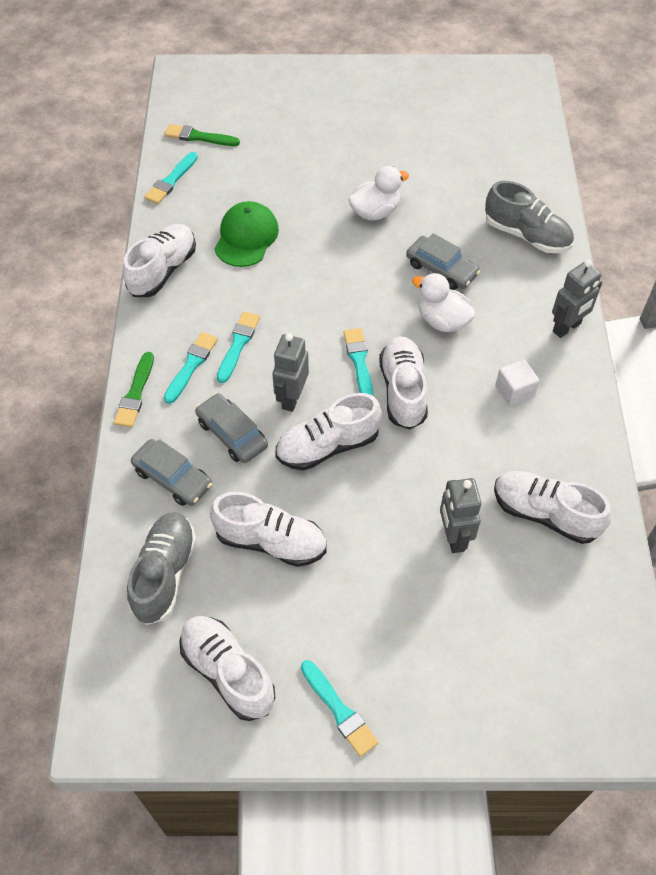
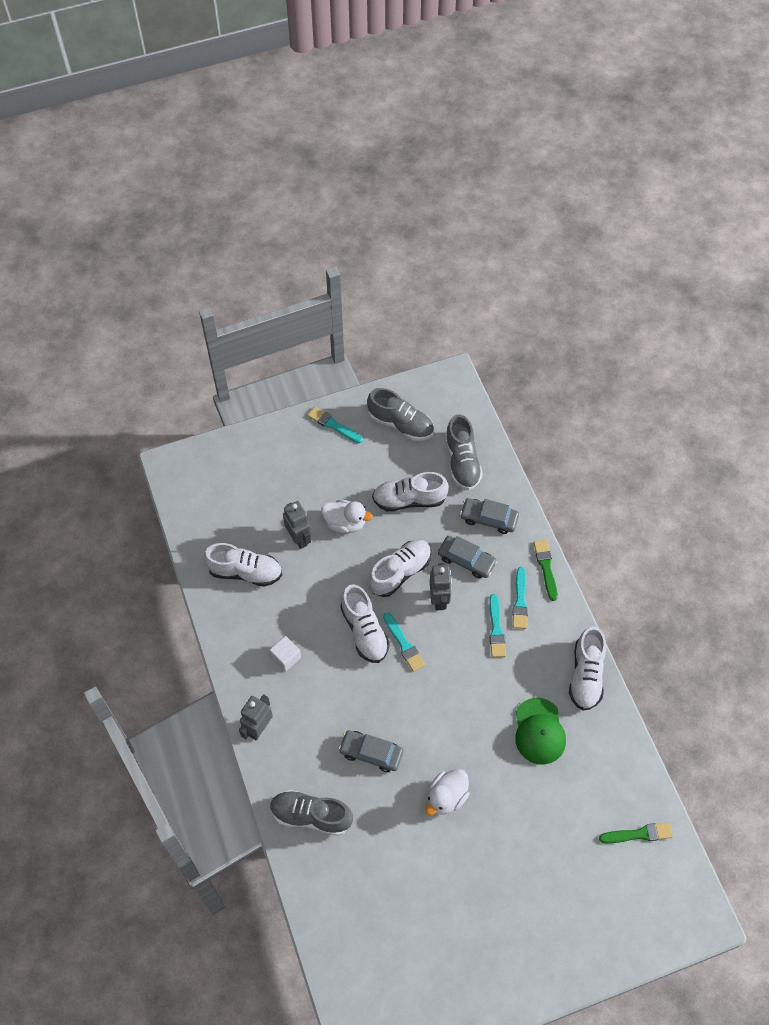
camera: 160 degrees right, 5 degrees up
turquoise brush [144,152,198,204] -> none
white shoe [179,616,275,721] -> grey shoe [367,388,434,441]
white duck [412,273,476,332] -> white duck moved to [321,500,373,533]

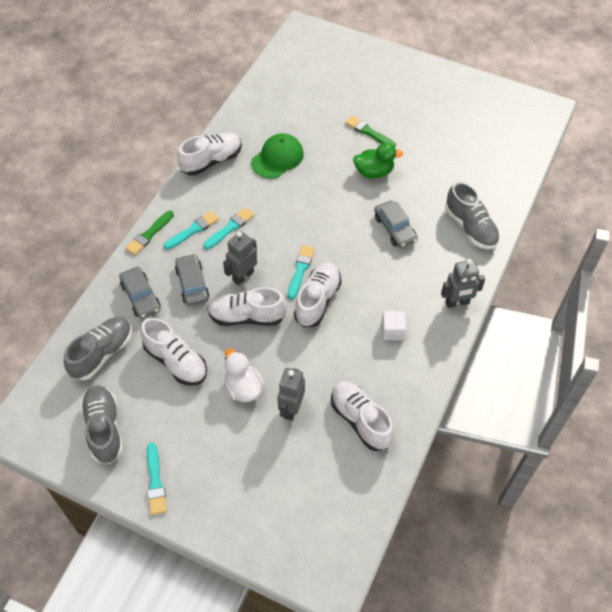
camera: 135 degrees left, 5 degrees down
white duck [425,769,470,815] -> green duck [353,143,403,178]
green brush [599,822,673,843] -> green brush moved to [345,115,396,147]

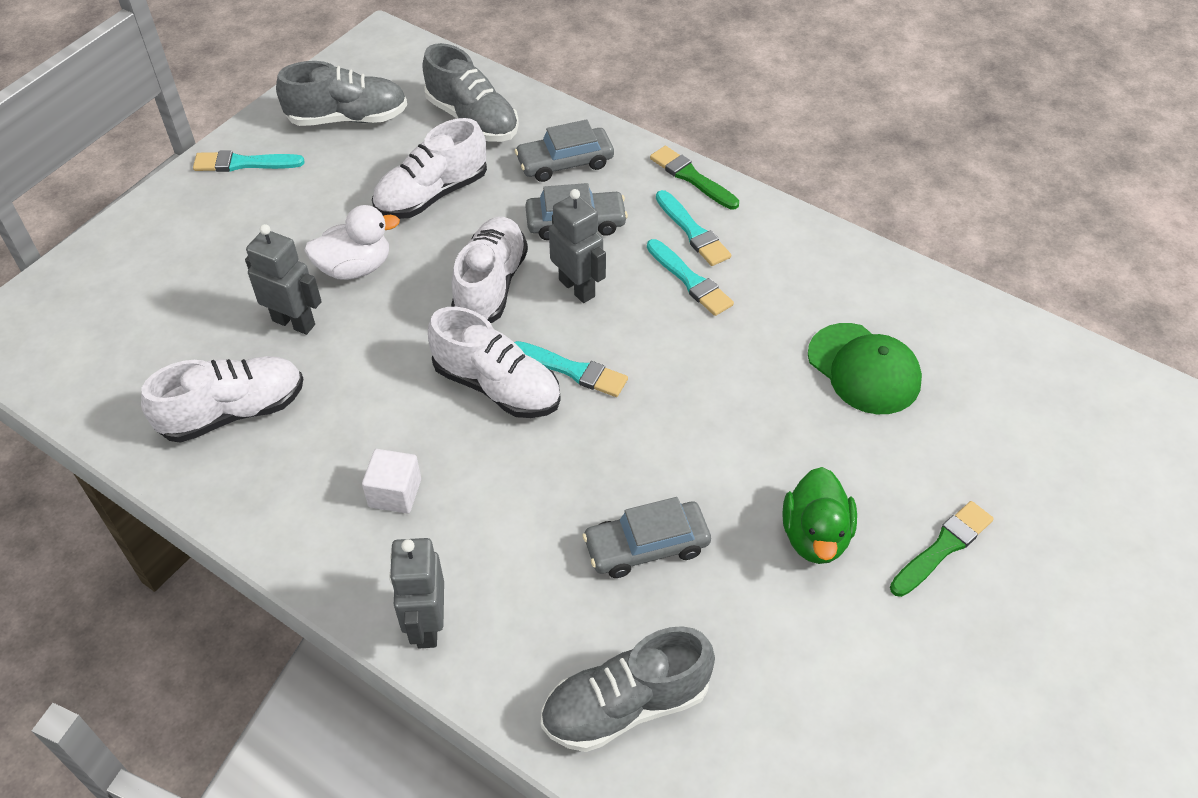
camera: 100 degrees right, 5 degrees down
white shoe [177,133,242,175] -> none

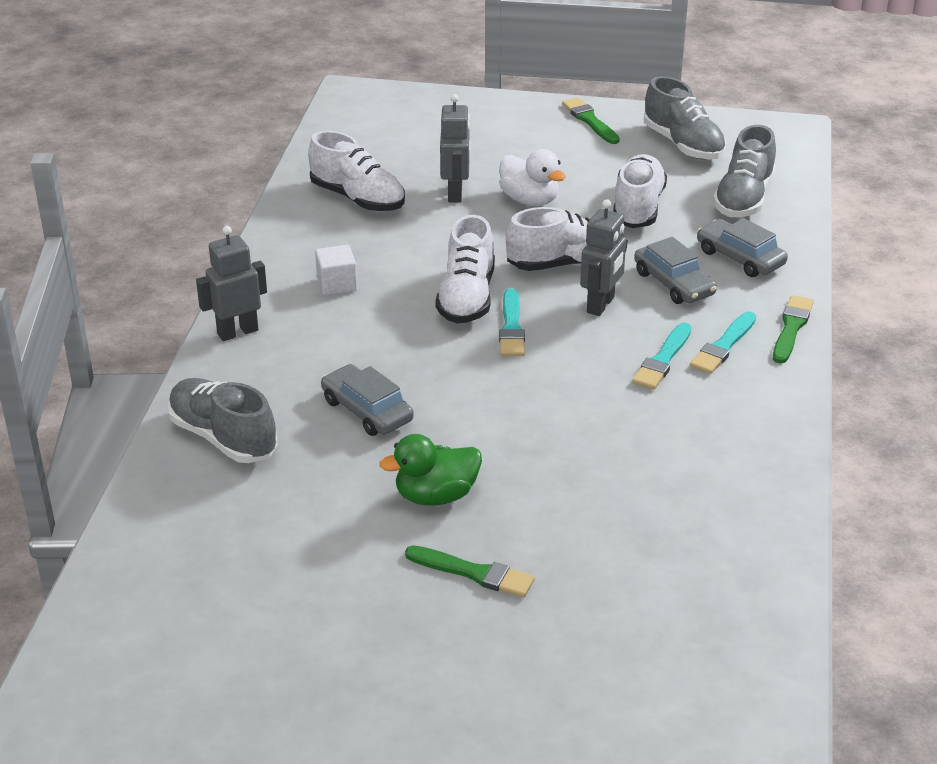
camera: 65 degrees right, 15 degrees down
turquoise brush [193,150,305,172] -> green brush [562,97,620,144]
white shoe [372,118,487,219] -> white shoe turned 75 degrees clockwise [613,154,667,228]
green cap [808,323,922,414] -> none

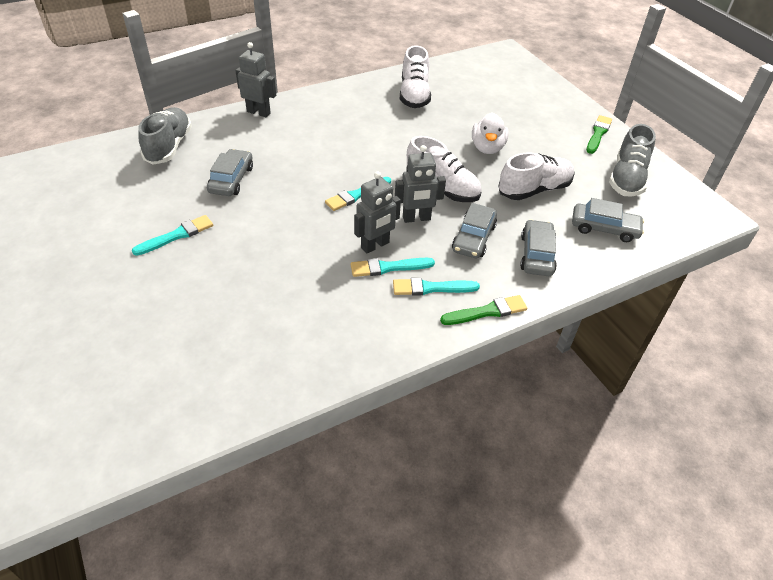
camera: 50 degrees right, 10 degrees up
white cube [315,245,357,296] -> none
green duck [380,434,482,506] -> turquoise brush [132,215,213,256]
green brush [405,545,535,597] -> none
white shoe [436,215,495,324] -> none
grey robot [440,94,470,203] -> grey robot moved to [354,171,401,254]
grey shoe [713,125,776,217] -> grey car [572,198,644,242]

